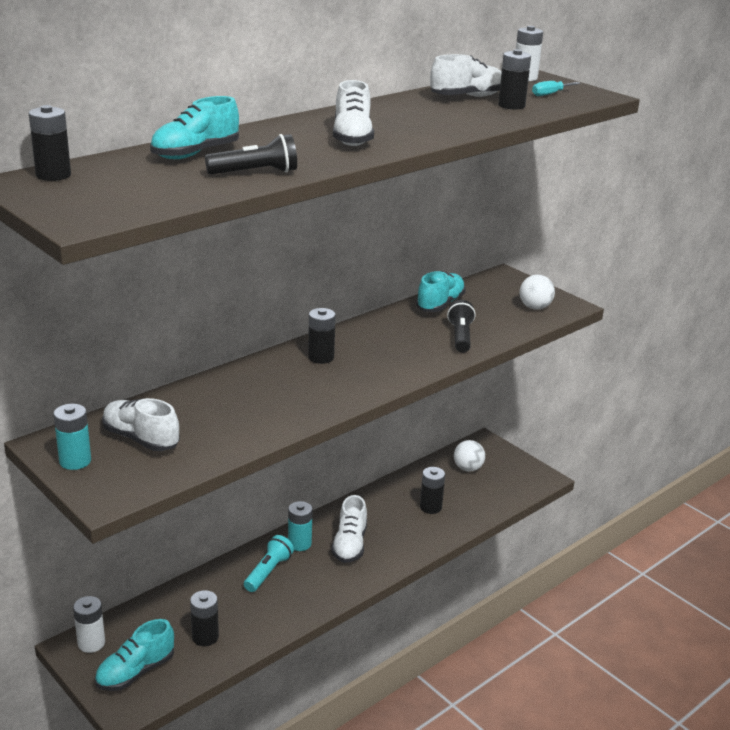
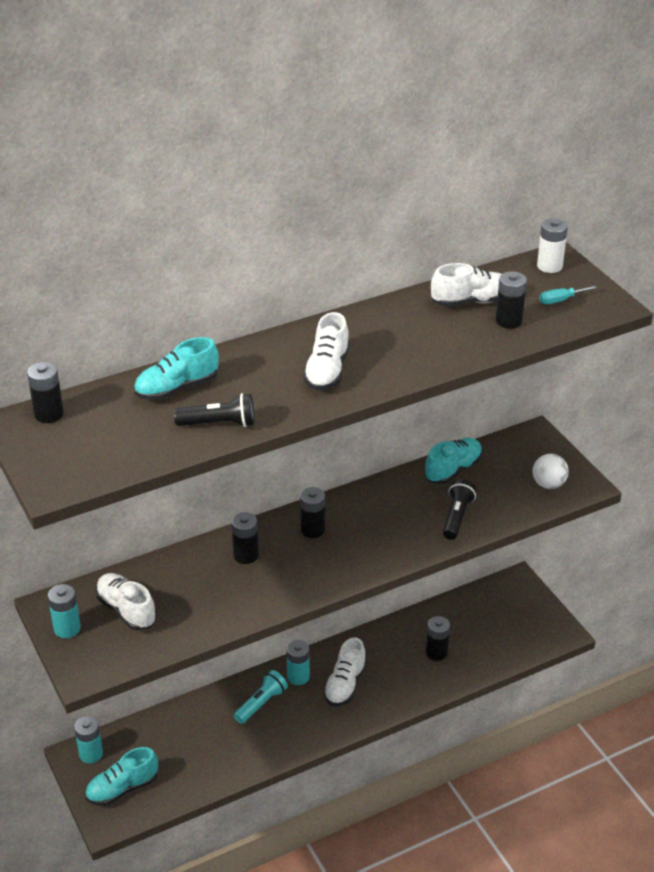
camera: 15 degrees right, 10 degrees up
white battery [73,596,105,653] -> turquoise battery [74,716,103,763]
black battery [190,590,219,646] -> black battery moved to [231,512,259,564]
white ball [454,440,485,472] -> none

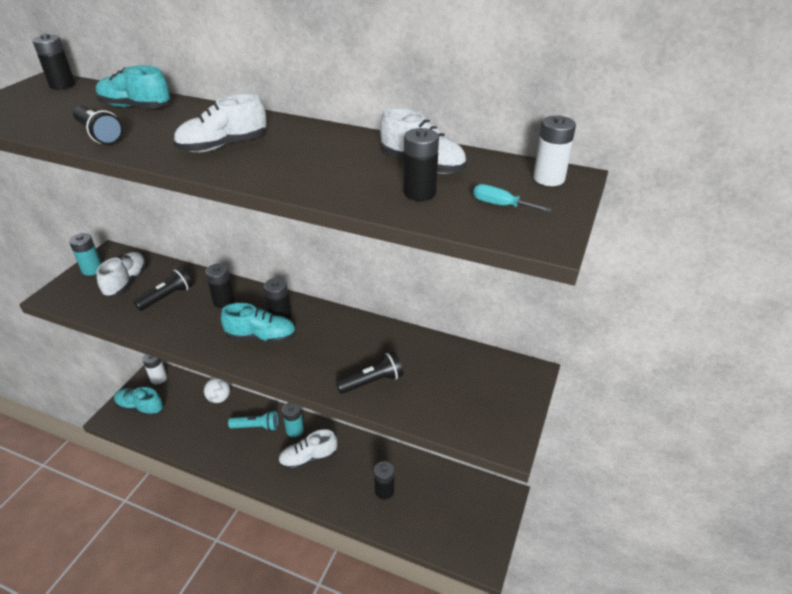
camera: 50 degrees right, 0 degrees up
turquoise battery [74,716,103,763] -> white battery [142,354,167,385]
turquoise shoe [425,438,482,484] -> turquoise shoe moved to [221,303,296,343]
white ball [533,453,569,489] -> white ball moved to [204,378,230,403]
none -> black flashlight [133,267,193,311]

